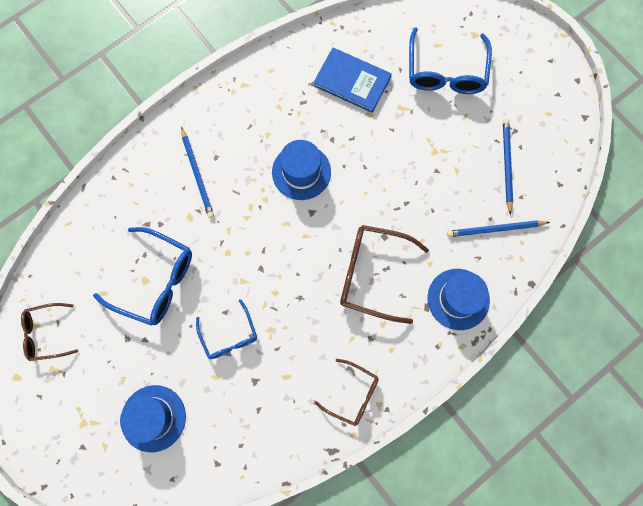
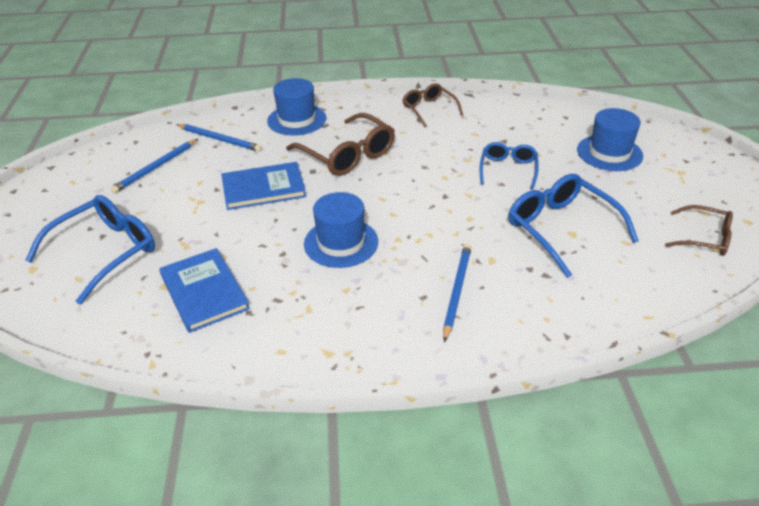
camera: 145 degrees left, 35 degrees down
none -> blue book [221,162,306,210]

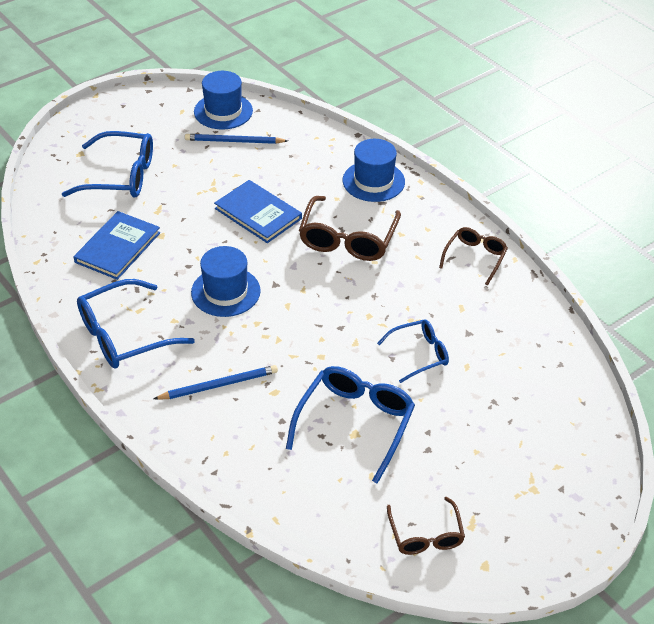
camera: 55 degrees right, 5 degrees up
blue pencil [176,124,262,152] -> none
blue hat [577,108,643,171] -> blue hat moved to [194,71,253,130]
none -> blue glasses [77,279,195,368]

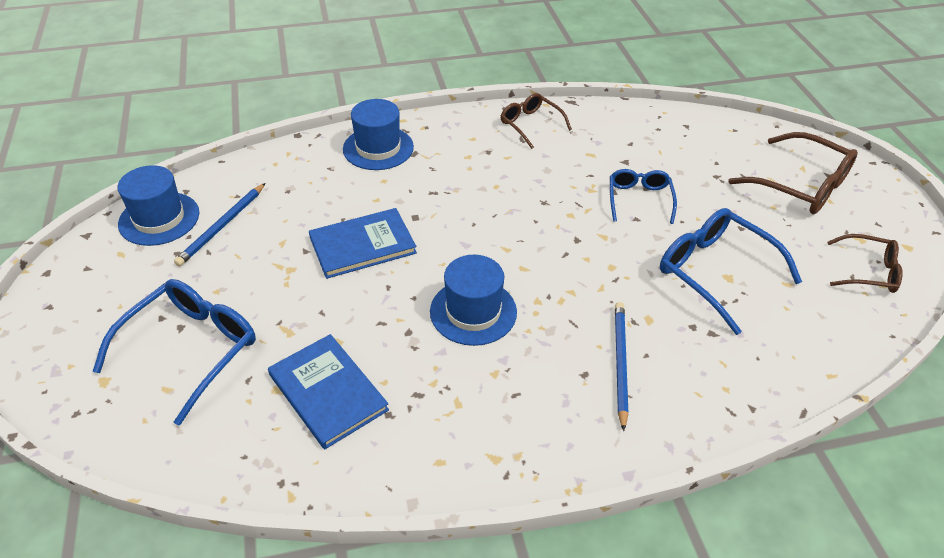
camera: 65 degrees left, 0 degrees up
blue glasses [77,279,195,368] -> none
brown glasses [299,196,401,261] -> brown glasses moved to [728,132,858,214]

